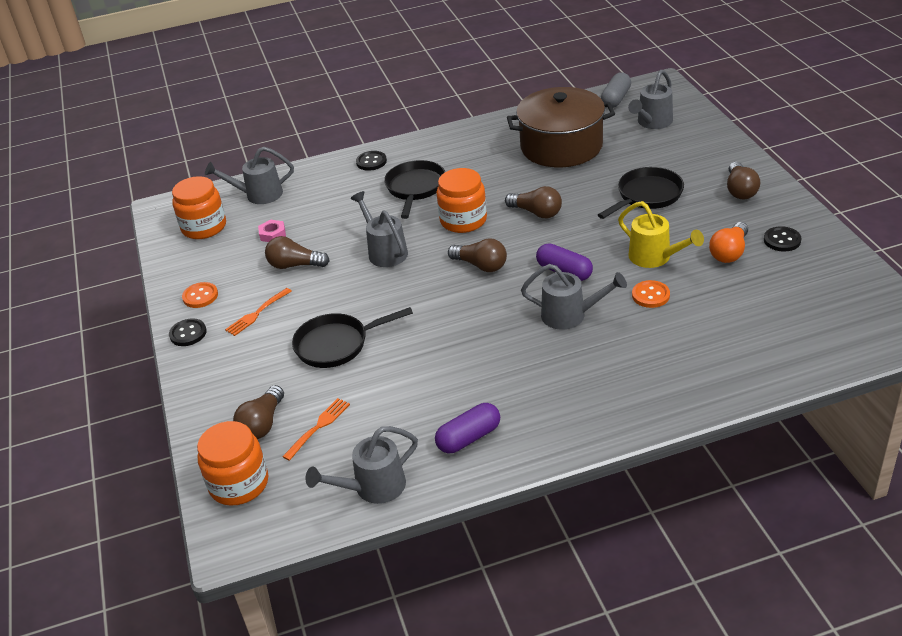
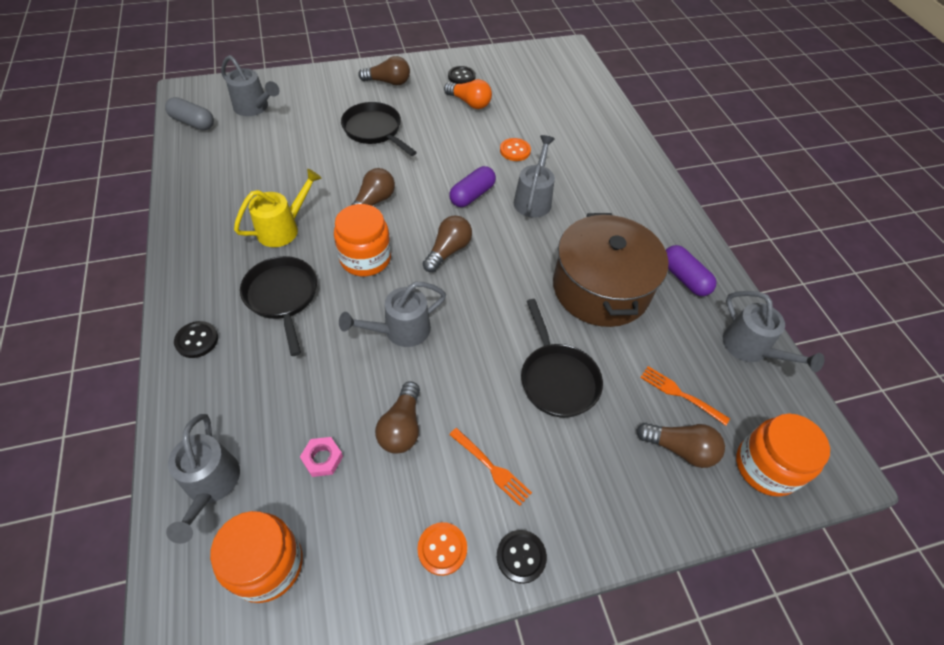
camera: 95 degrees left, 15 degrees up
black pan [384,160,445,219] -> black pan turned 60 degrees clockwise [240,256,317,356]
brown pot [507,87,615,168] -> brown pot moved to [553,213,669,327]
yellow watering can [618,201,704,268] -> yellow watering can moved to [234,169,322,247]

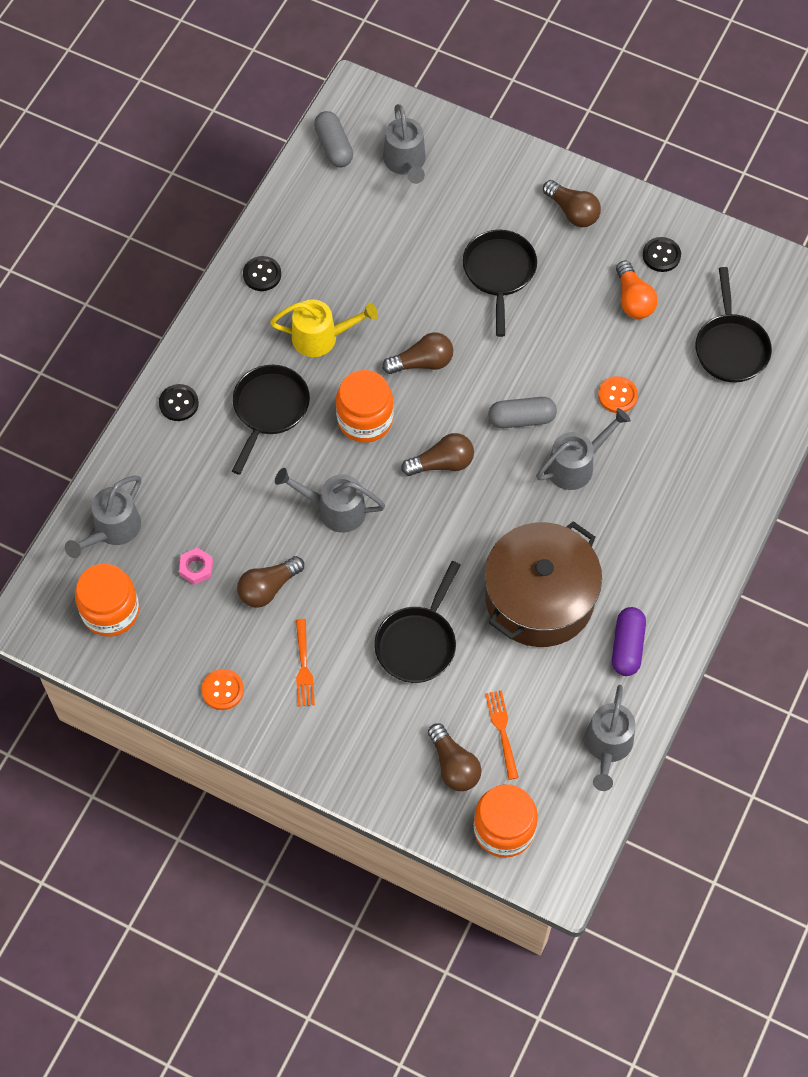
camera: 45 degrees right, 10 degrees up
purple capsule [449,166,496,207] -> grey capsule [488,397,557,428]
black button [497,530,547,584] -> black button moved to [243,256,281,291]
none -> black pan [695,267,772,383]

